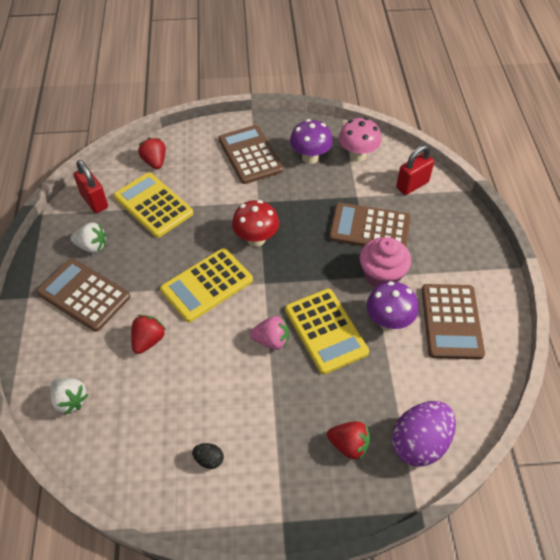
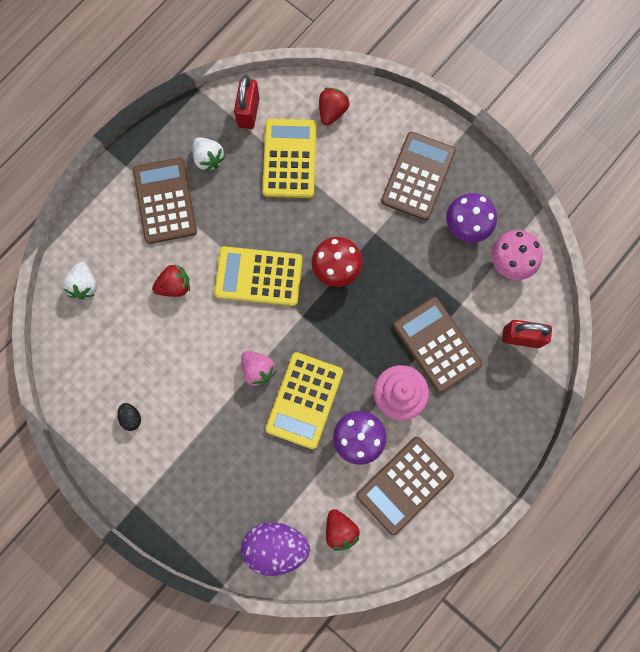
camera: 45 degrees right, 25 degrees up
red strawberry [327,421,370,459] -> red strawberry moved to [326,509,360,551]

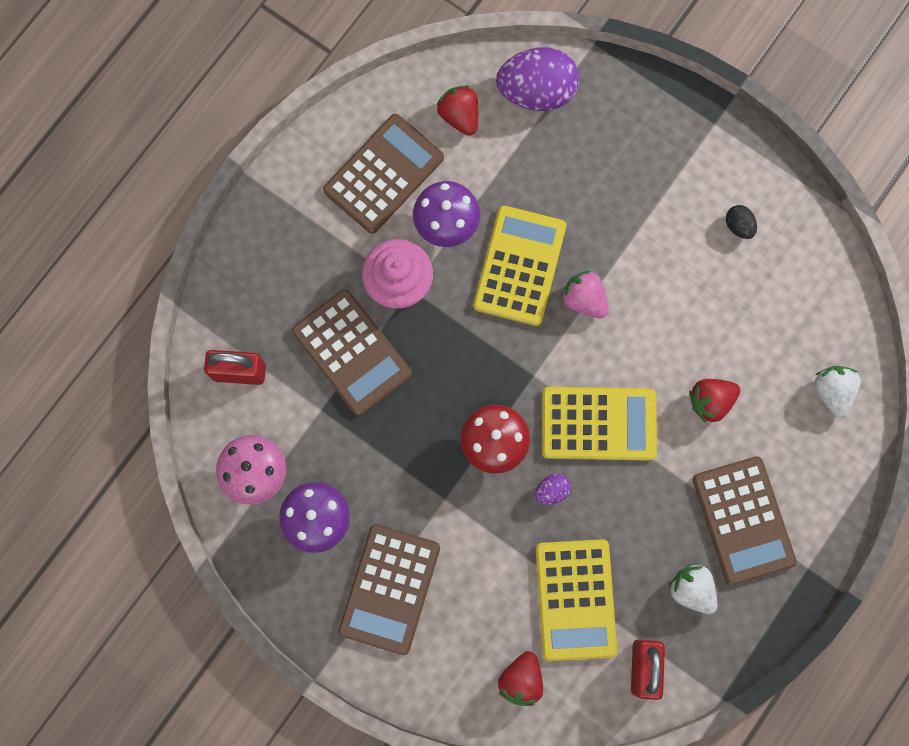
camera: 175 degrees right, 0 degrees up
none -> purple egg [535,474,571,505]

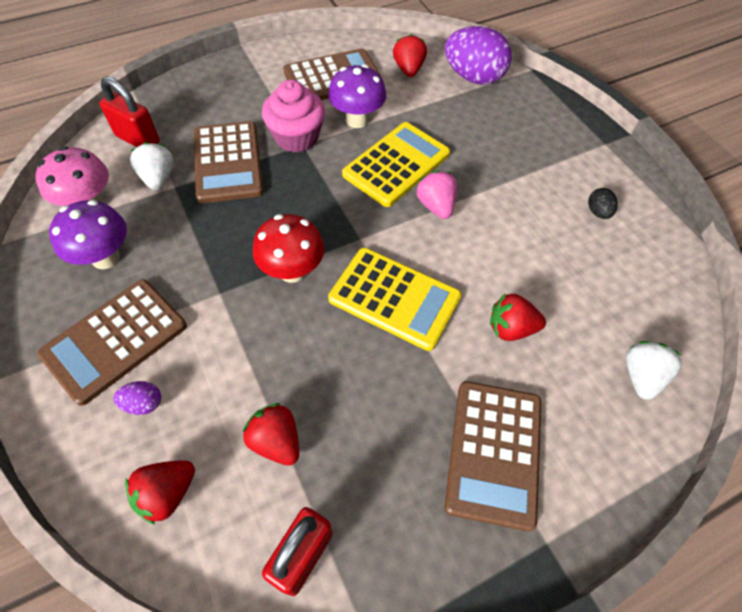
camera: 25 degrees right, 20 degrees down
purple egg [535,474,571,505] -> purple egg moved to [113,381,161,415]
yellow calculator [536,539,617,661] -> red strawberry [243,403,299,466]
white strawberry [668,563,717,614] -> white strawberry moved to [130,142,174,191]

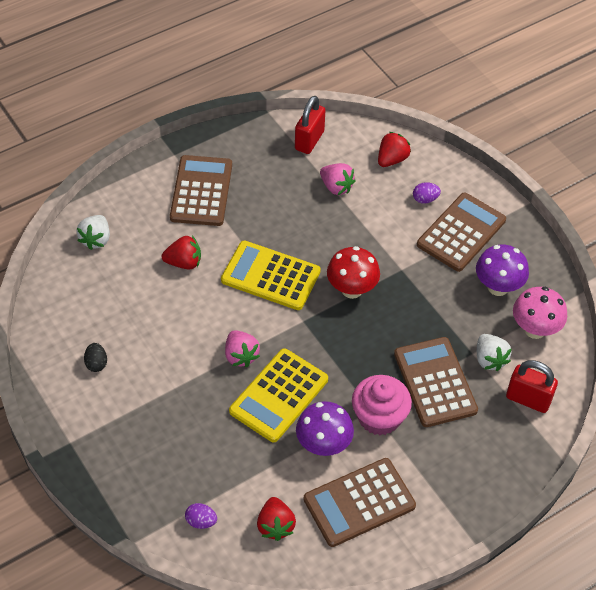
camera: 175 degrees right, 5 degrees down
red strawberry [243,403,299,466] -> pink strawberry [320,163,356,195]
purple egg [445,26,512,85] -> purple egg [185,503,217,529], size x0.44

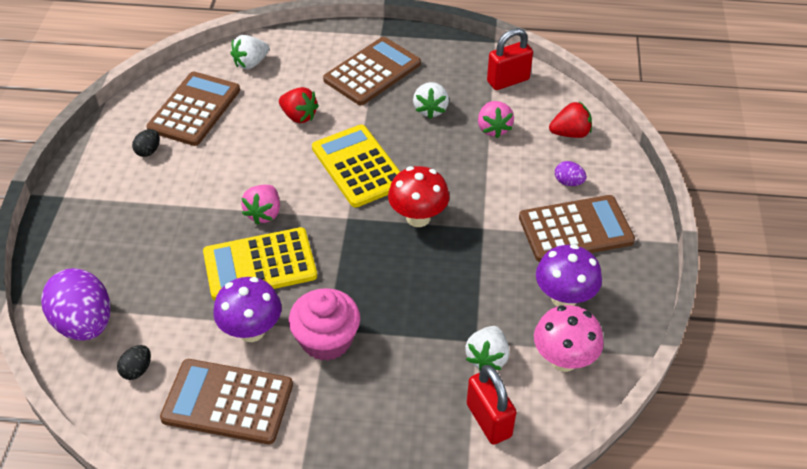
camera: 40 degrees right, 5 degrees down
purple egg [185,503,217,529] -> purple egg [41,268,110,341], size x2.27
red strawberry [257,497,296,541] -> black egg [117,345,151,380]
brown calculator [394,337,478,427] -> brown calculator moved to [147,71,240,146]
none -> white strawberry [413,82,449,119]

